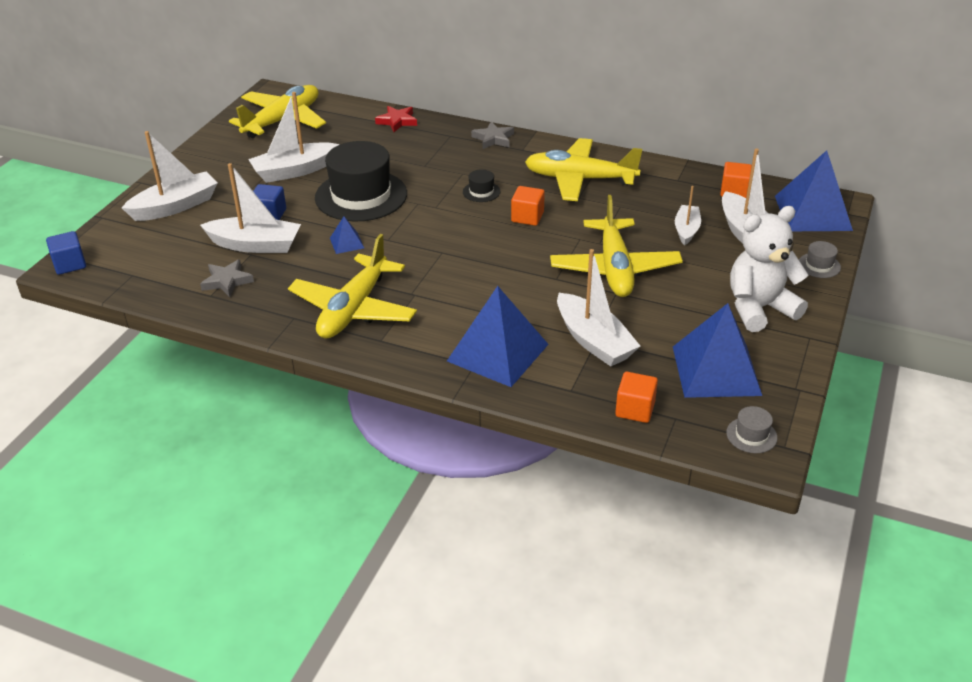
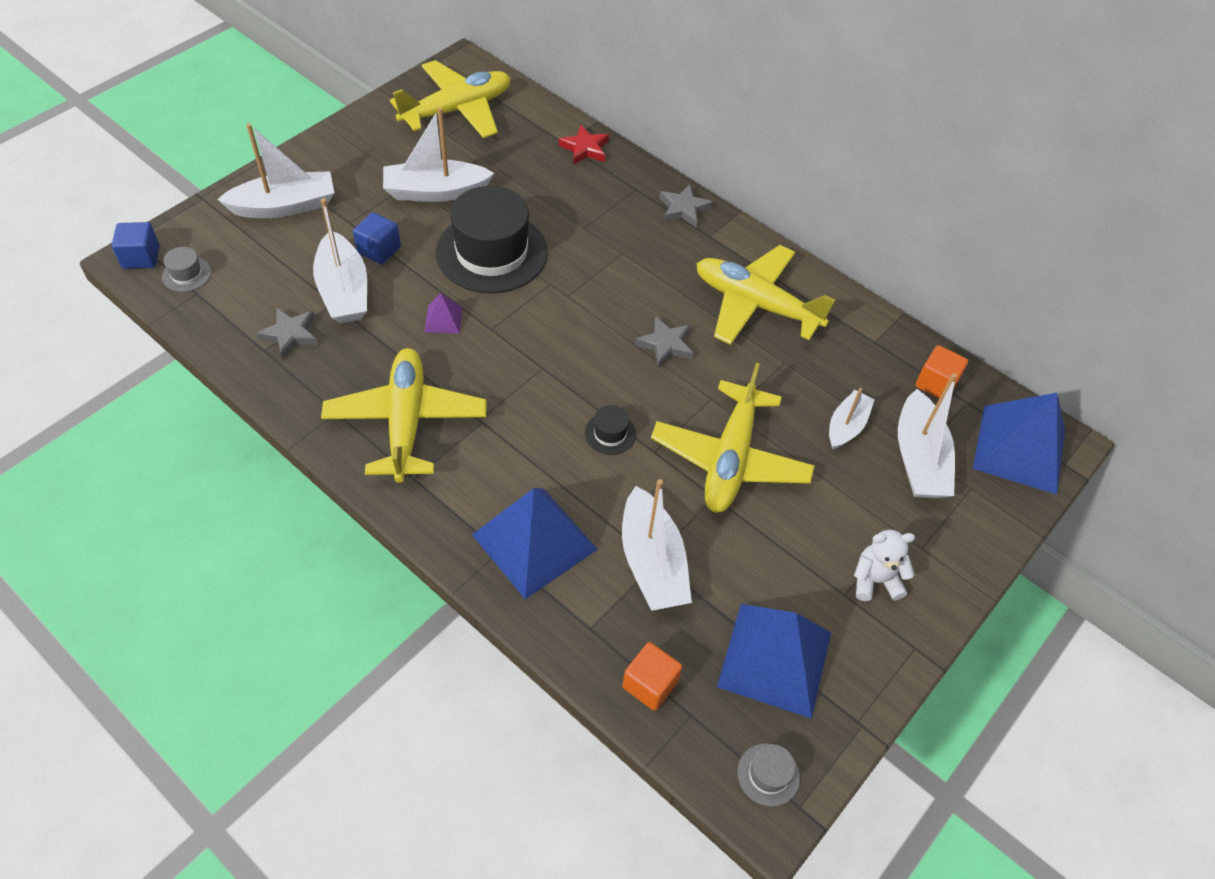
camera: 15 degrees right, 15 degrees up
white boat [200,163,301,253] -> white boat turned 45 degrees clockwise [313,198,367,323]
yellow plane [288,234,417,339] -> yellow plane turned 135 degrees clockwise [321,348,487,482]
blue pyramid [330,216,364,254] -> purple pyramid [425,293,463,334]
black hat [463,169,501,202] -> black hat moved to [585,405,636,455]
orange cube [511,186,545,226] -> grey star [635,316,694,368]
white teddy bear [730,206,809,332] -> white teddy bear [854,530,915,601], size x0.57
grey hat [799,241,841,278] -> grey hat moved to [162,247,211,292]

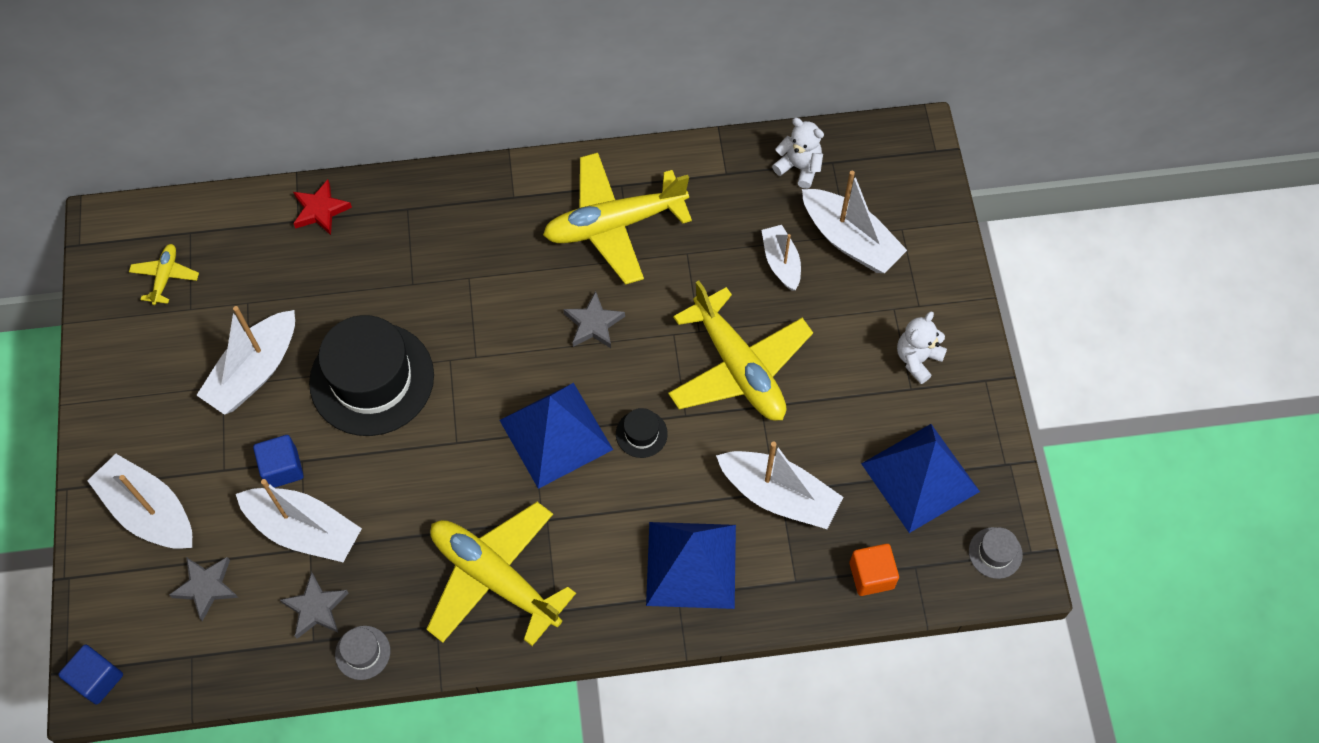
camera: 45 degrees left, 10 degrees up
grey hat [162,247,211,292] -> grey hat moved to [335,626,390,680]
white boat [217,123,334,218] -> white boat turned 75 degrees counterclockwise [87,454,192,549]
yellow plane [390,60,510,138] -> yellow plane [129,244,199,305], size x0.45
purple pyramid [425,293,463,334] -> none
grey star [659,184,713,227] -> grey star moved to [169,557,239,621]
orange cube [915,345,968,398] -> white teddy bear [772,118,824,189]
blue pyramid [973,393,1065,495] -> blue pyramid moved to [500,383,613,489]

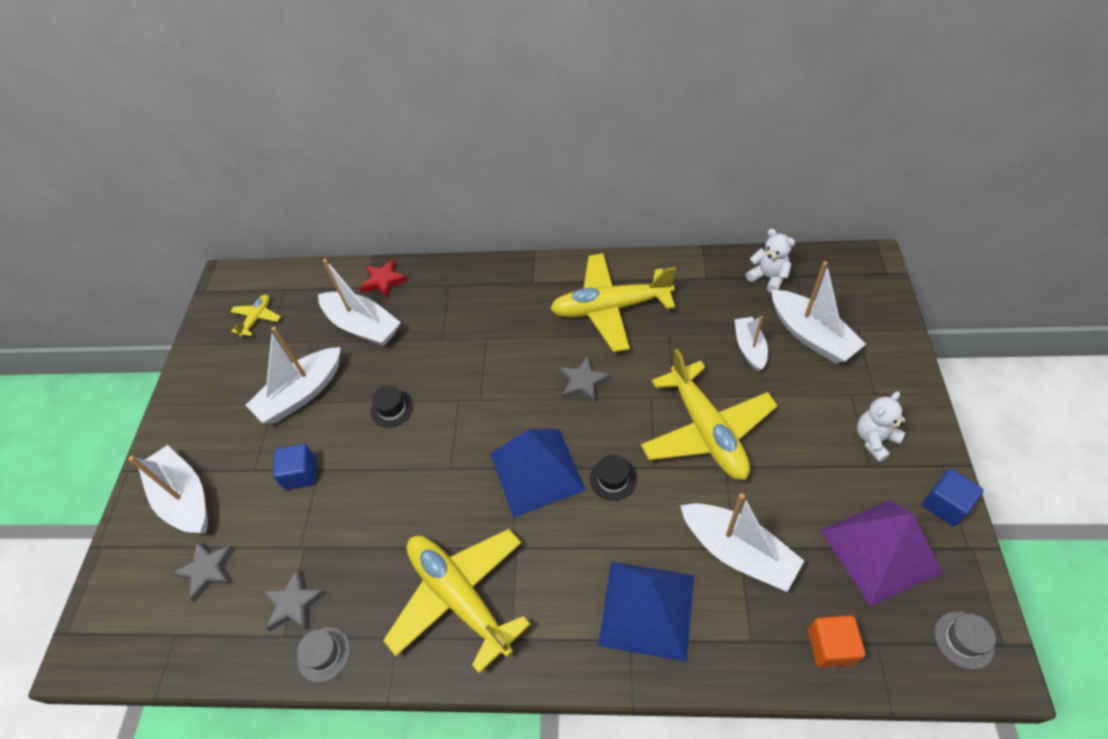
camera: 15 degrees right, 10 degrees down
blue cube [58,645,123,704] -> blue cube moved to [922,469,983,526]
white boat [236,479,362,562] -> white boat moved to [318,259,401,346]
black hat [309,315,434,436] -> black hat [371,386,413,428], size x0.41
blue pyramid [861,424,980,533] -> purple pyramid [820,500,943,606]

